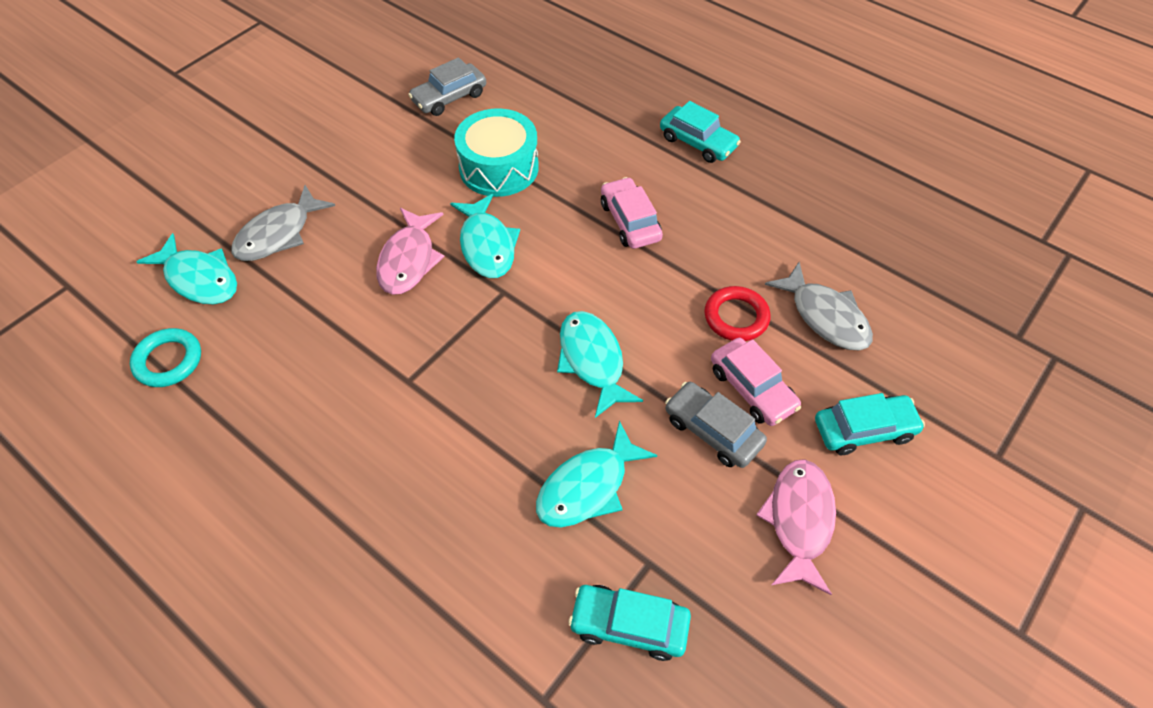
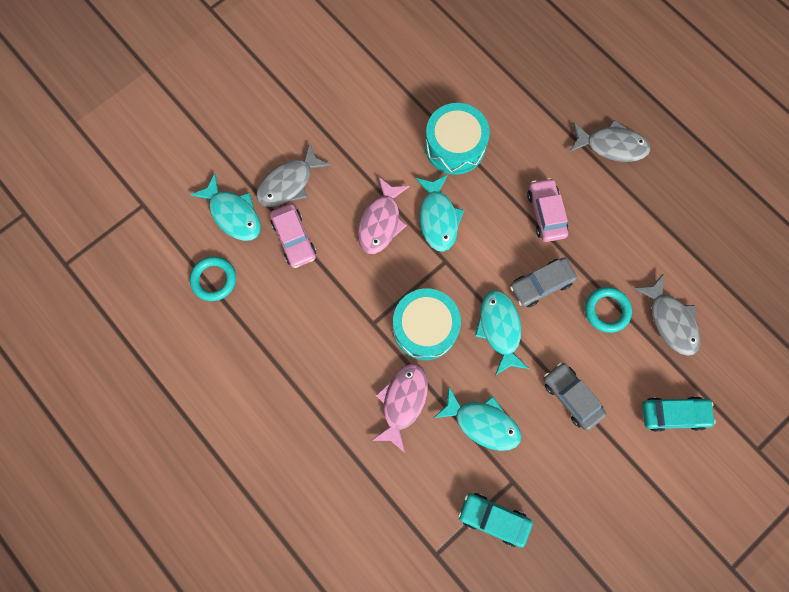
camera: 10 degrees right, 20 degrees up
grey car [408,57,486,116] -> grey car moved to [510,257,577,307]
turquoise fish [536,421,657,527] -> turquoise fish turned 120 degrees counterclockwise [434,387,521,451]
turquoise car [660,101,741,163] -> grey fish [570,120,651,162]
red ring [704,286,771,341] -> turquoise ring [585,287,632,333]
pink car [711,338,801,426] -> pink car moved to [270,204,316,268]
pink fish [756,459,836,595] -> pink fish moved to [371,364,428,453]
none -> turquoise drum [393,289,461,360]

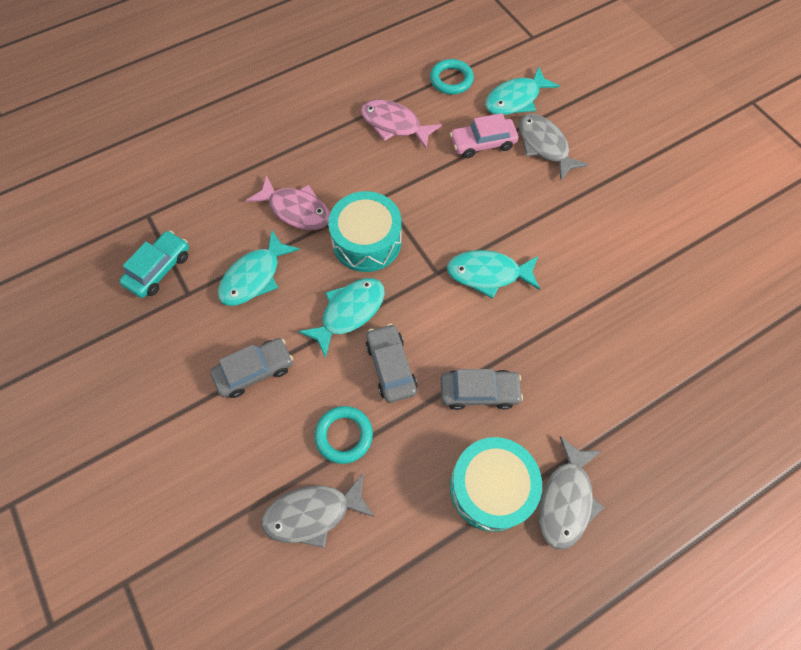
camera: 100 degrees right, 10 degrees down
pink fish [358,176,410,254] -> pink fish moved to [361,99,442,149]
turquoise drum [425,103,490,175] -> turquoise drum moved to [450,437,542,532]
turquoise fish [475,290,529,375] -> turquoise fish turned 45 degrees counterclockwise [298,278,385,358]
pink car [527,178,568,242] -> grey car [441,369,523,410]
turquoise car [642,396,716,432] -> none

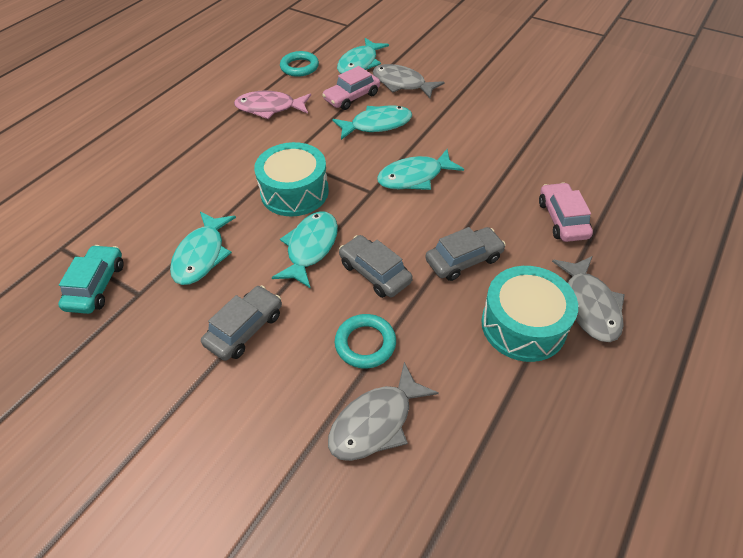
camera: 25 degrees left, 15 degrees down
pink fish [246,175,330,230] -> none
none -> turquoise fish [332,106,412,140]
none -> pink car [539,182,593,242]

